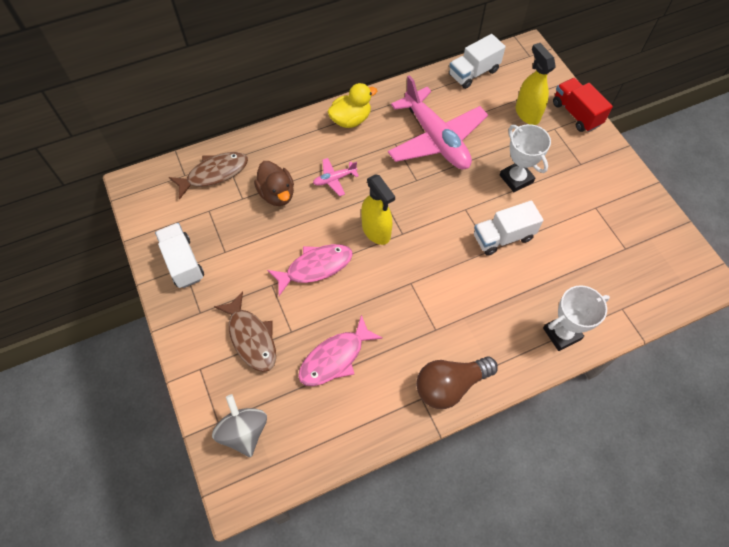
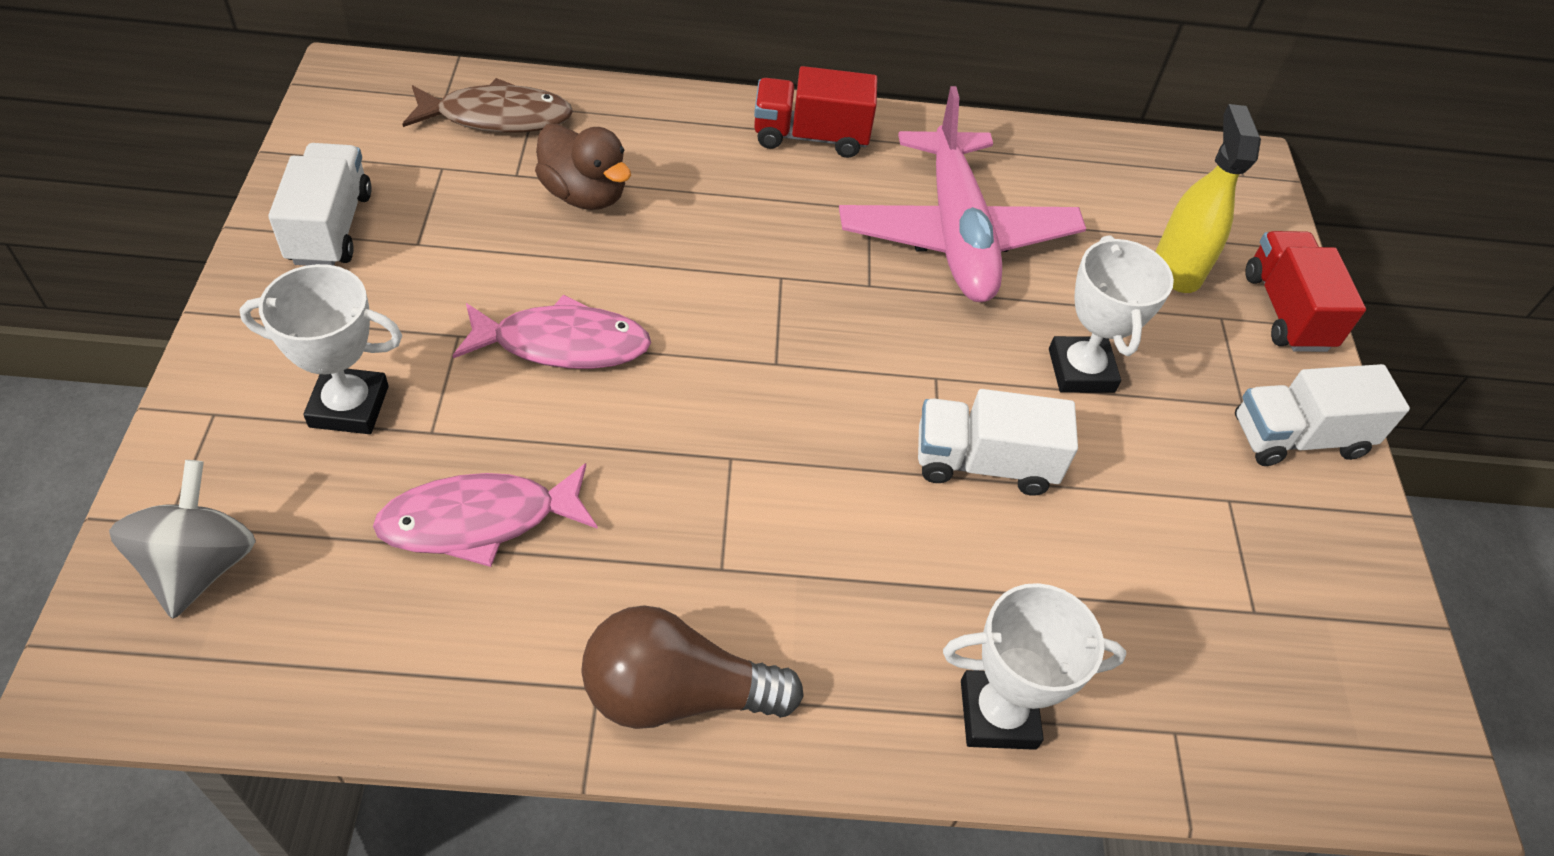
camera: 20 degrees right, 10 degrees down
brown fish [214,291,276,372] -> white trophy [239,264,402,434]
brown duck [254,161,294,206] -> brown duck turned 45 degrees counterclockwise [535,124,631,210]
pink plane [313,158,359,196] -> none
yellow duck [327,83,377,128] -> red truck [754,66,878,158]
yellow spray bottle [361,175,395,245] -> none
white truck [449,34,506,89] -> white truck moved to [1235,364,1410,466]

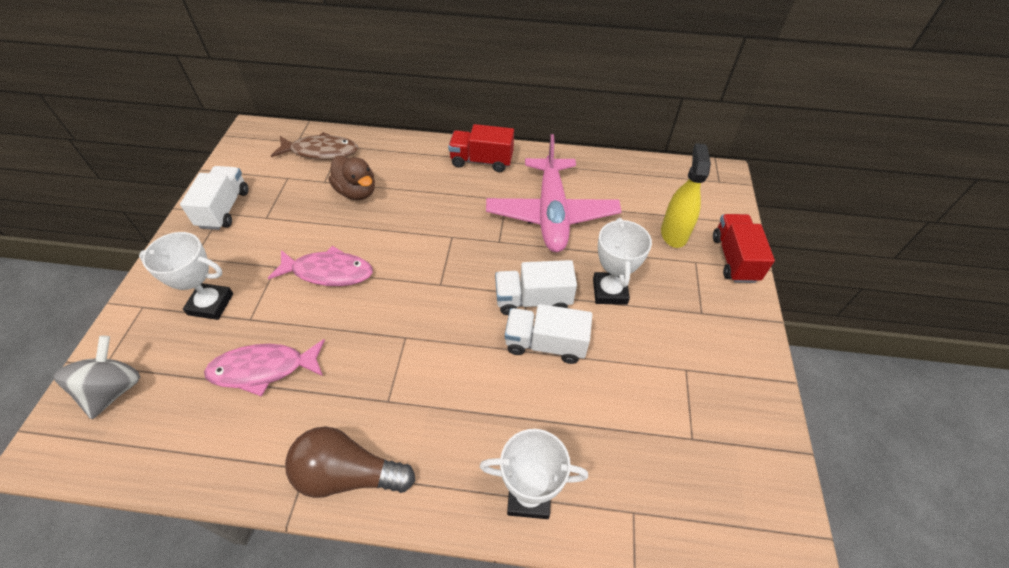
camera: 10 degrees right, 0 degrees up
white truck [1235,364,1410,466] -> white truck moved to [495,260,577,315]

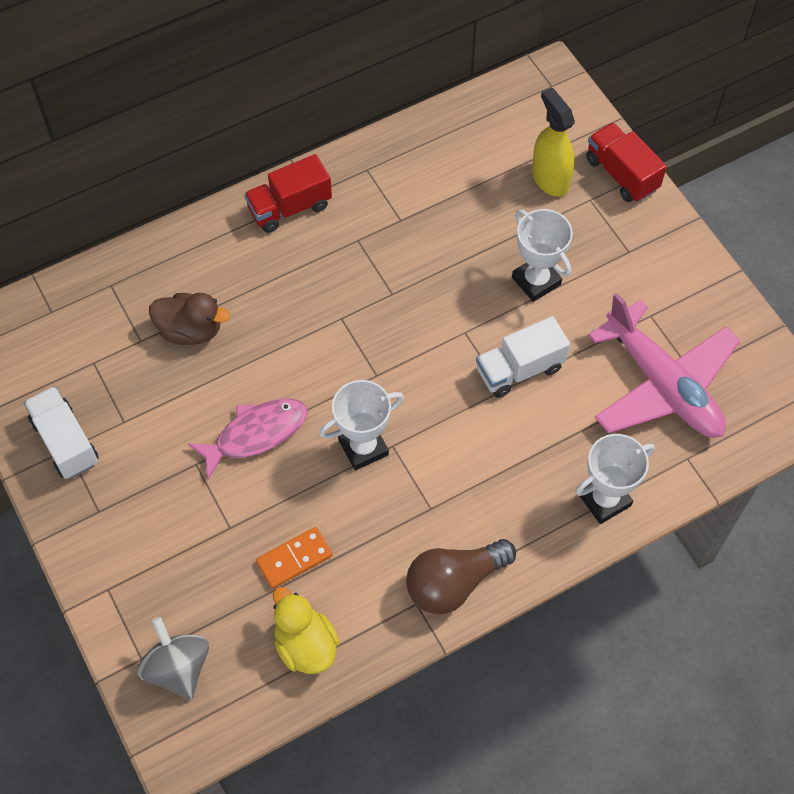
camera: 35 degrees left, 10 degrees up
white trophy [139,232,233,320] -> white trophy moved to [319,380,404,471]
pink fish [204,339,325,397] -> orange domino [256,527,332,589]
brown fish [271,132,358,160] -> none
pink plane [486,134,622,252] -> pink plane moved to [588,293,740,438]
white truck [495,260,577,315] -> none
none -> yellow duck [273,587,340,674]

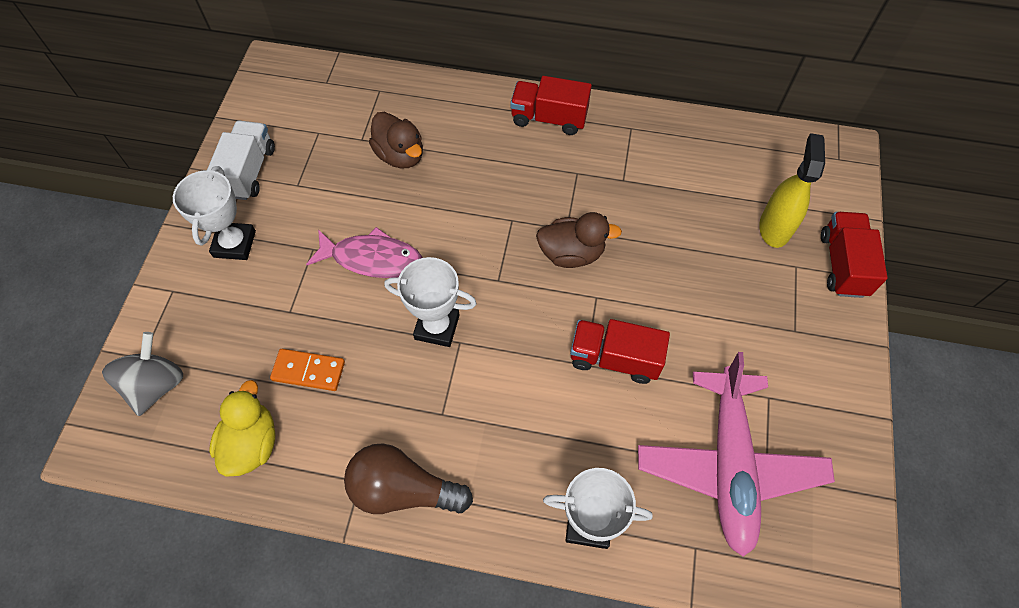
camera: 40 degrees right, 0 degrees up
white truck [476,316,570,398] -> red truck [570,319,670,384]
white trophy [512,209,573,302] -> white trophy moved to [173,166,256,260]
none -> brown duck [536,212,622,268]

